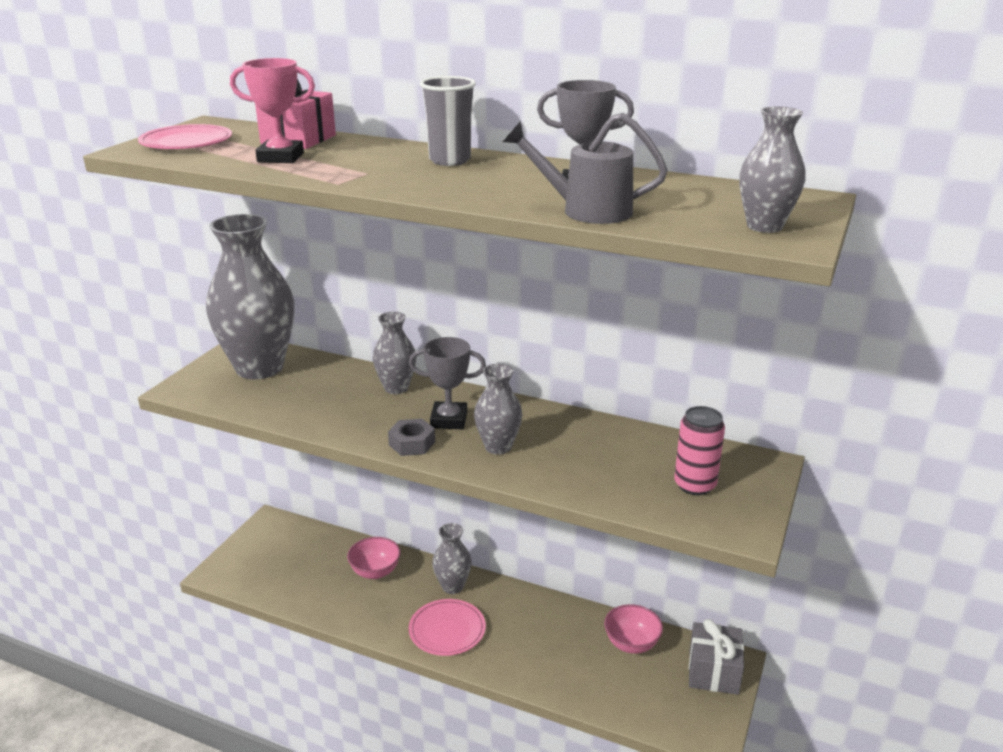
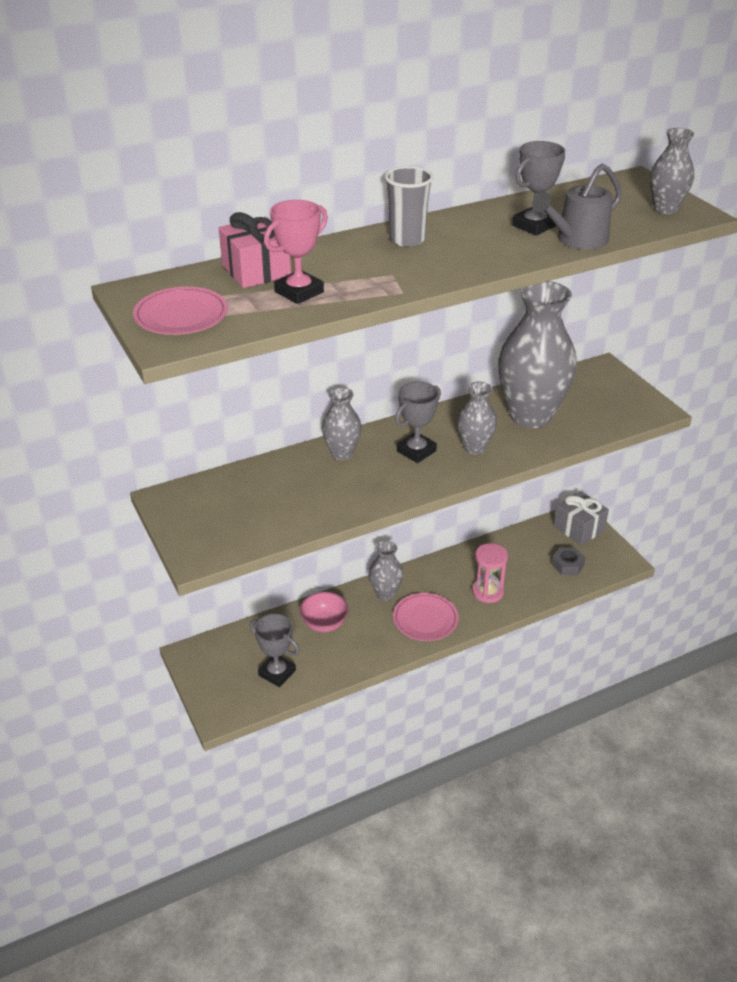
camera: 50 degrees left, 10 degrees up
grey vase [206,214,294,379] -> grey vase moved to [498,281,577,428]
grey nut [388,419,435,456] -> grey nut moved to [552,547,586,575]
pink bowl [604,604,663,654] -> none
pink can [674,406,725,495] -> none
none -> grey trophy [250,614,300,687]
none -> pink hourglass [472,543,508,603]

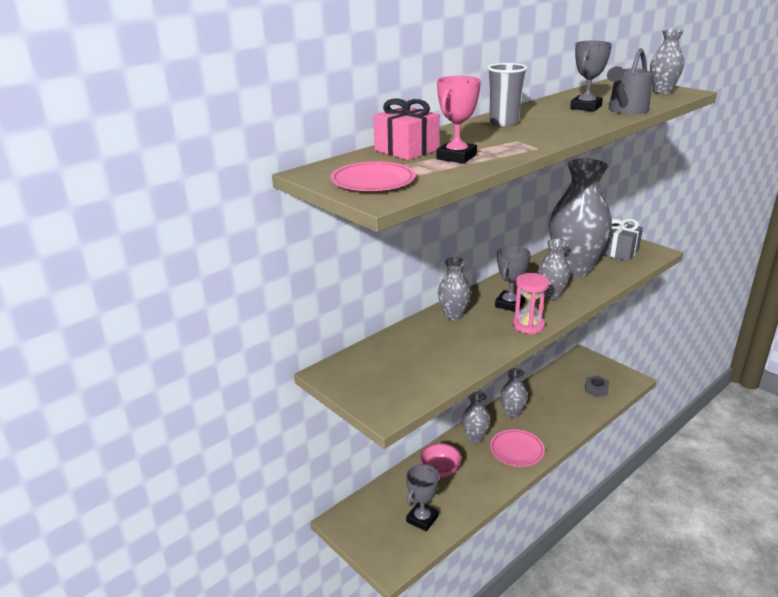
camera: 15 degrees left, 10 degrees down
grey trophy [250,614,300,687] -> grey trophy turned 75 degrees counterclockwise [406,464,439,532]
pink hourglass [472,543,508,603] -> pink hourglass moved to [513,273,549,334]
grey gift [554,491,609,545] -> grey gift moved to [601,219,643,261]
none -> grey vase [500,368,528,418]

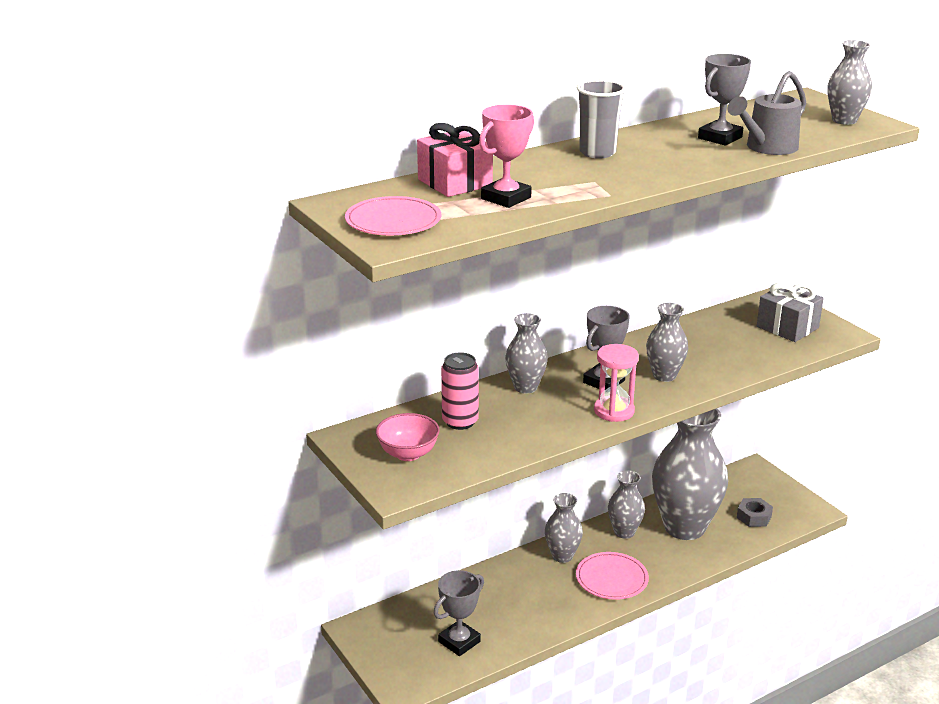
camera: 10 degrees right, 0 degrees up
pink bowl [420,443,462,477] -> pink bowl moved to [376,413,440,461]
grey vase [549,159,612,276] -> grey vase moved to [652,408,728,540]
none -> pink can [441,352,479,430]

